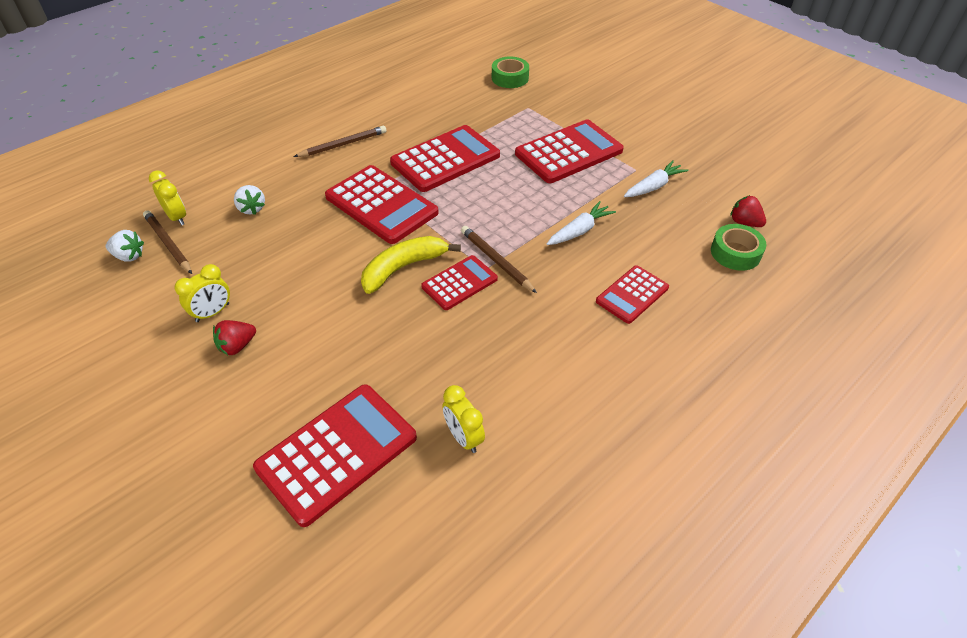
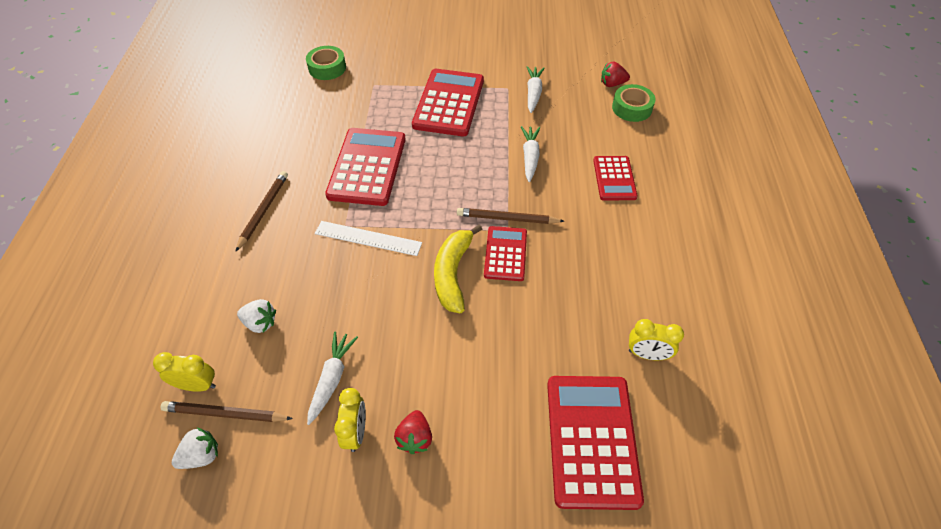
camera: 45 degrees left, 5 degrees up
red calculator [325,165,439,244] -> white ruler [315,221,422,256]
none -> white carrot [307,331,358,425]

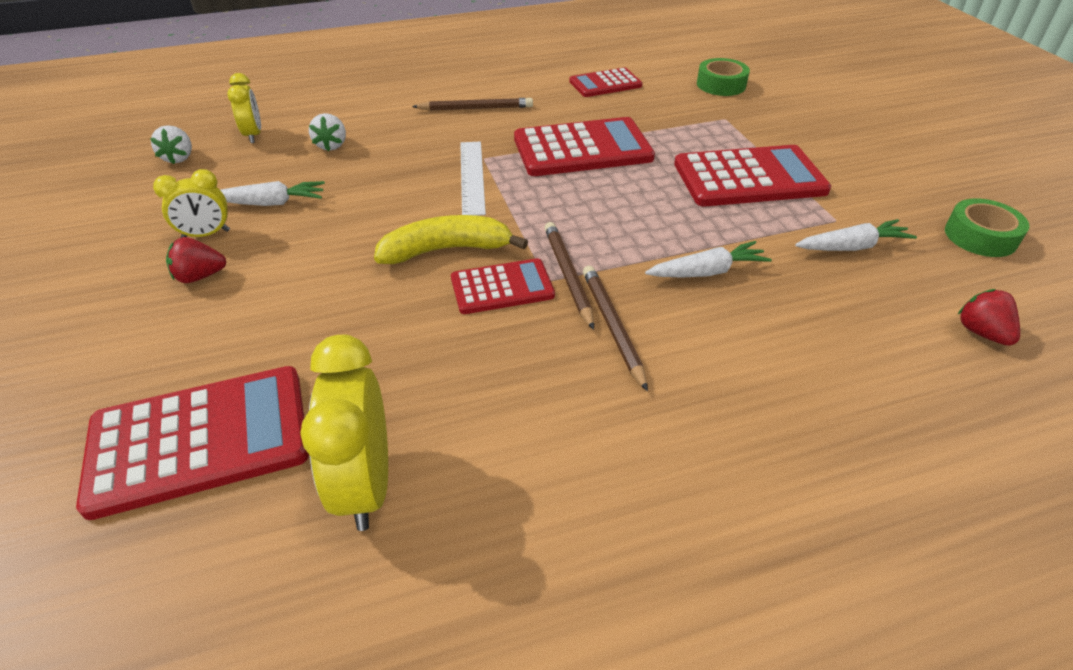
camera: 70 degrees right, 10 degrees down
brown pencil [161,401,293,422] -> brown pencil moved to [583,266,648,391]
white strawberry [172,427,218,469] -> white strawberry turned 45 degrees clockwise [150,125,192,164]
red calculator [593,156,638,200] -> red calculator moved to [569,67,642,97]
green tape [612,84,655,122] -> green tape moved to [945,198,1030,257]
yellow clock [629,319,684,360] -> yellow clock [300,335,388,531], size x1.63

